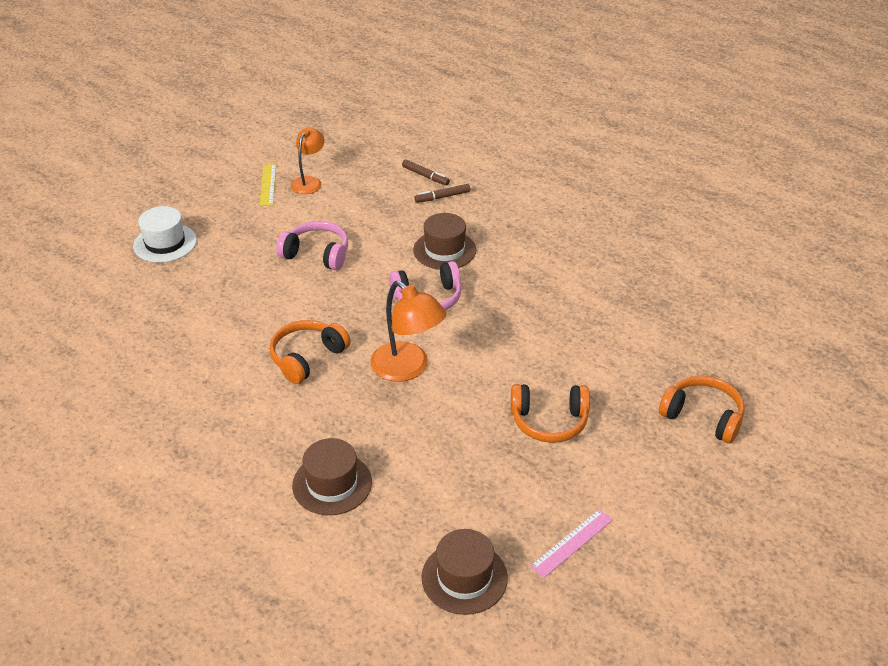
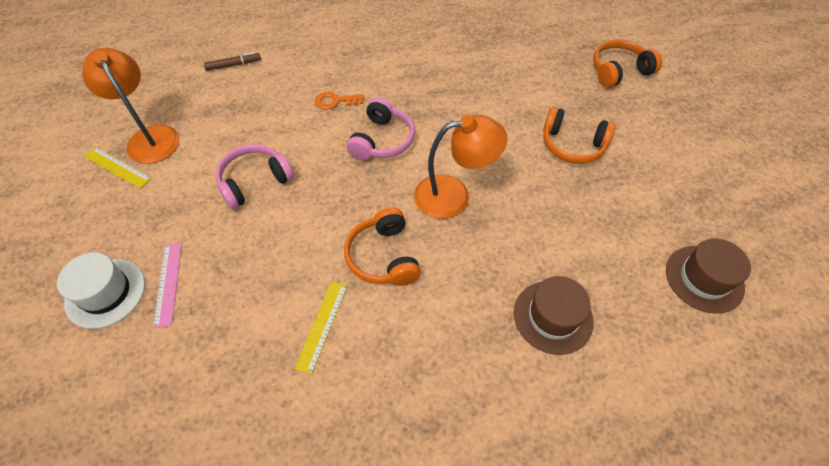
camera: 55 degrees left, 15 degrees up
orange lamp [291,128,325,194] -> orange lamp [82,48,180,164], size x1.54
brown hat [413,213,476,270] -> orange key [315,92,364,110]
brown marker [414,184,470,203] -> none
orange headphones [511,384,590,443] -> orange headphones turned 75 degrees clockwise [543,107,616,164]
pink ruler [530,509,613,578] -> pink ruler moved to [153,243,182,328]
none -> yellow ruler [295,281,347,374]

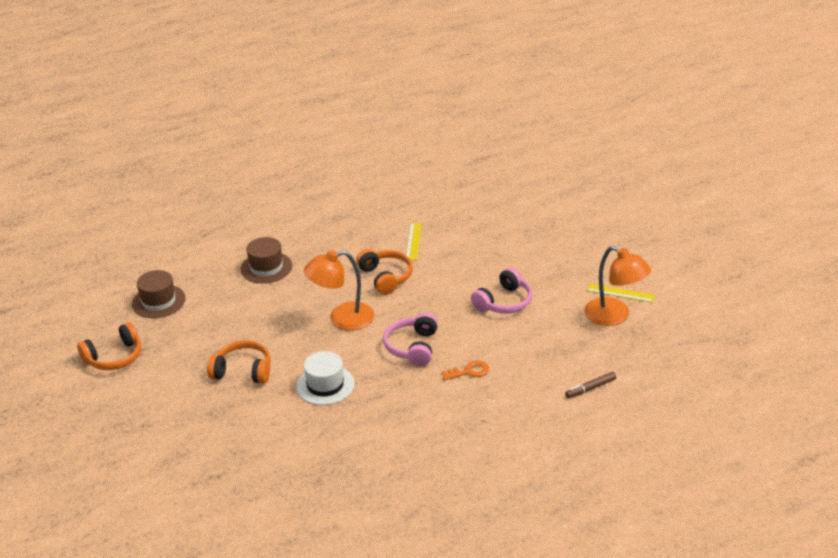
camera: 170 degrees right, 20 degrees down
white hat [57,252,145,329] -> white hat moved to [296,351,355,405]
pink ruler [153,243,182,328] -> none
orange headphones [593,40,662,88] -> orange headphones moved to [77,322,141,370]

